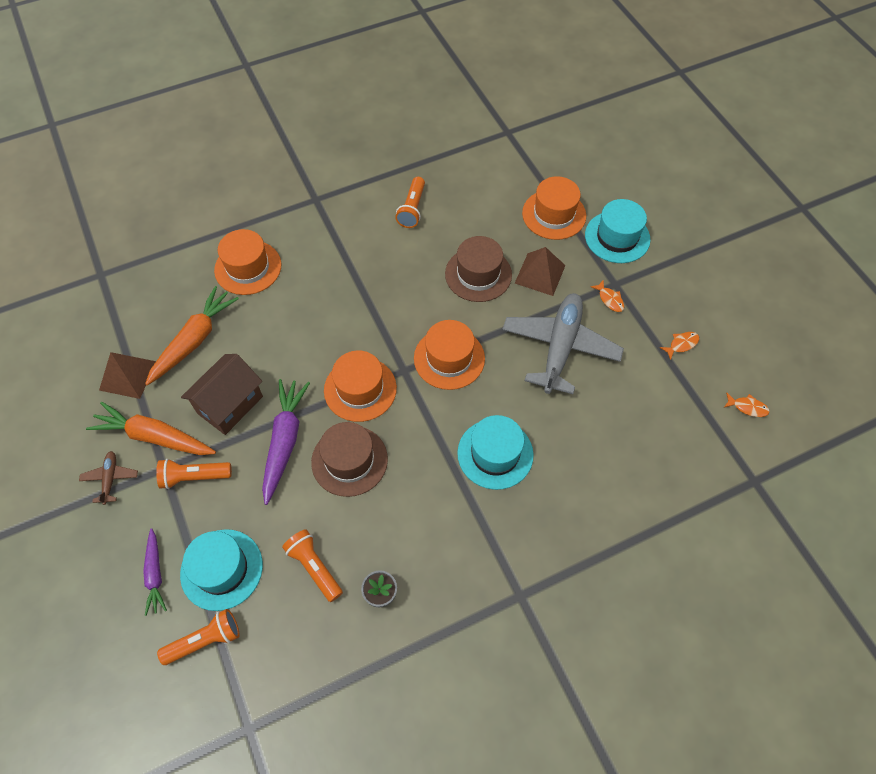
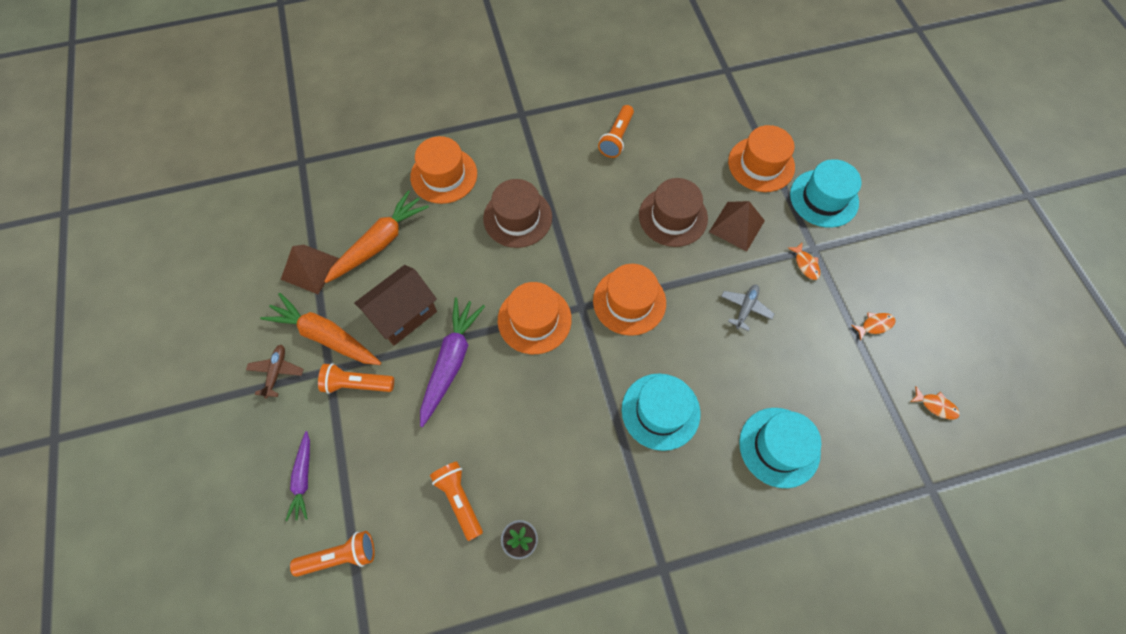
camera: 10 degrees right, 5 degrees up
turquoise hat [180,529,263,611] -> turquoise hat moved to [739,408,821,488]
brown hat [311,422,388,497] -> brown hat moved to [483,179,552,248]
grey plane [502,293,624,394] -> grey plane [721,285,774,331], size x0.44

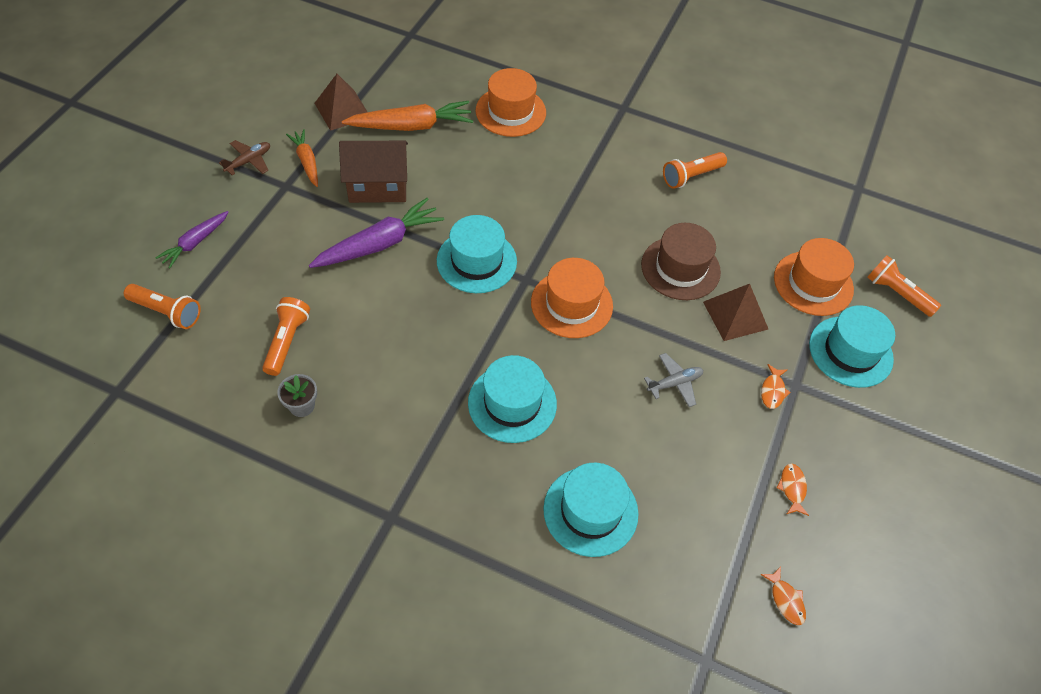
camera: 35 degrees right, 10 degrees down
orange carrot [260,293,381,365] -> orange carrot [286,129,318,187], size x0.60
orange flashlight [318,363,394,394] -> orange flashlight moved to [867,255,941,317]
brown hat [483,179,552,248] -> none
orange hat [498,282,572,354] -> turquoise hat [437,215,517,293]
orange fish [851,313,896,341] -> orange fish turned 105 degrees counterclockwise [776,463,809,516]

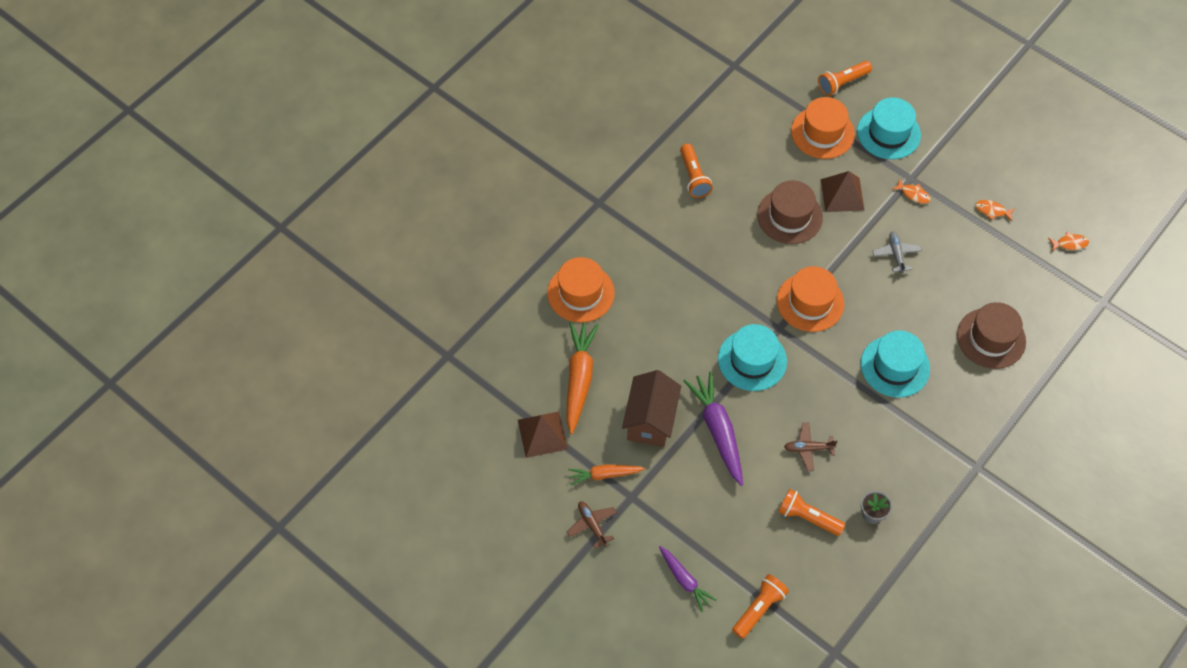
camera: 70 degrees left, 5 degrees up
turquoise hat [543,463,639,557] -> brown hat [957,302,1026,369]
none -> brown plane [784,423,838,471]

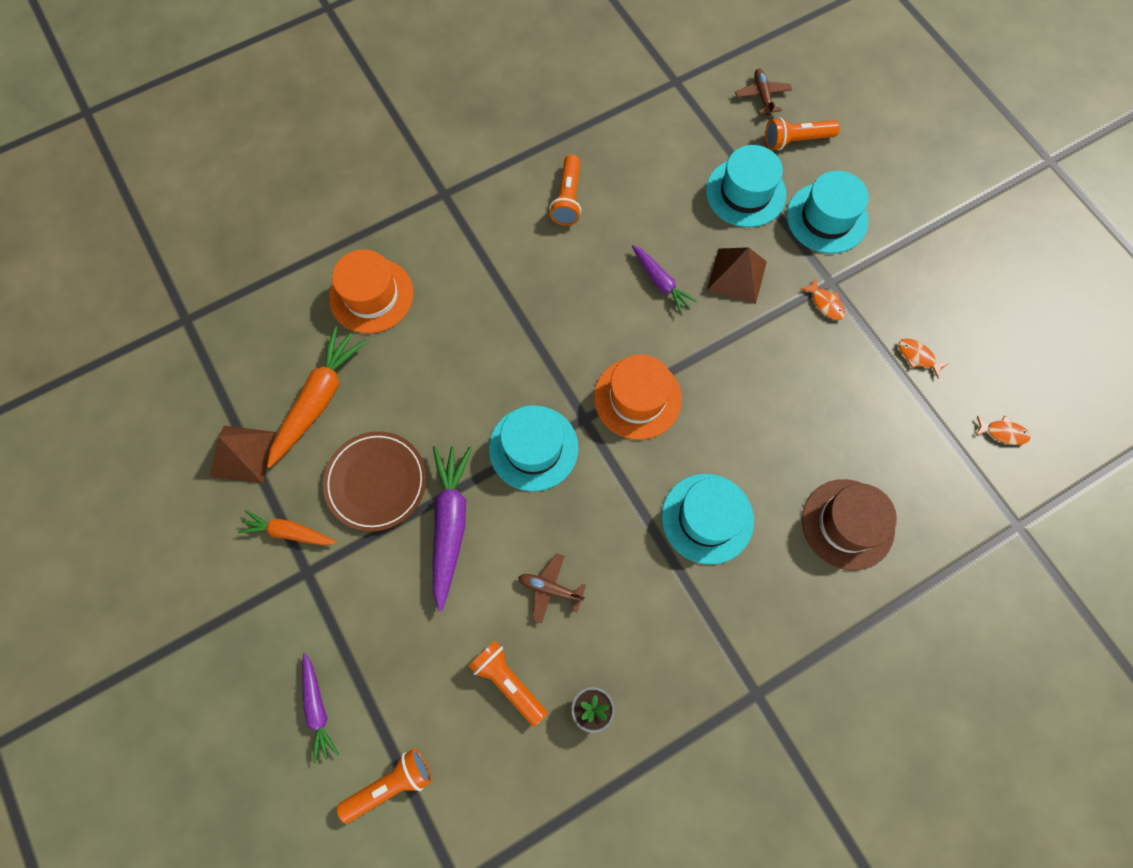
camera: 20 degrees right, 10 degrees up
brown plane [567,501,617,549] -> brown plane moved to [735,69,792,116]
brown house [622,370,681,447] -> brown plate [323,431,426,532]
brown hat [757,180,823,244] -> purple carrot [632,245,697,314]
orange hat [791,97,855,159] -> turquoise hat [706,145,786,227]
grey plane [872,231,922,273] -> none

